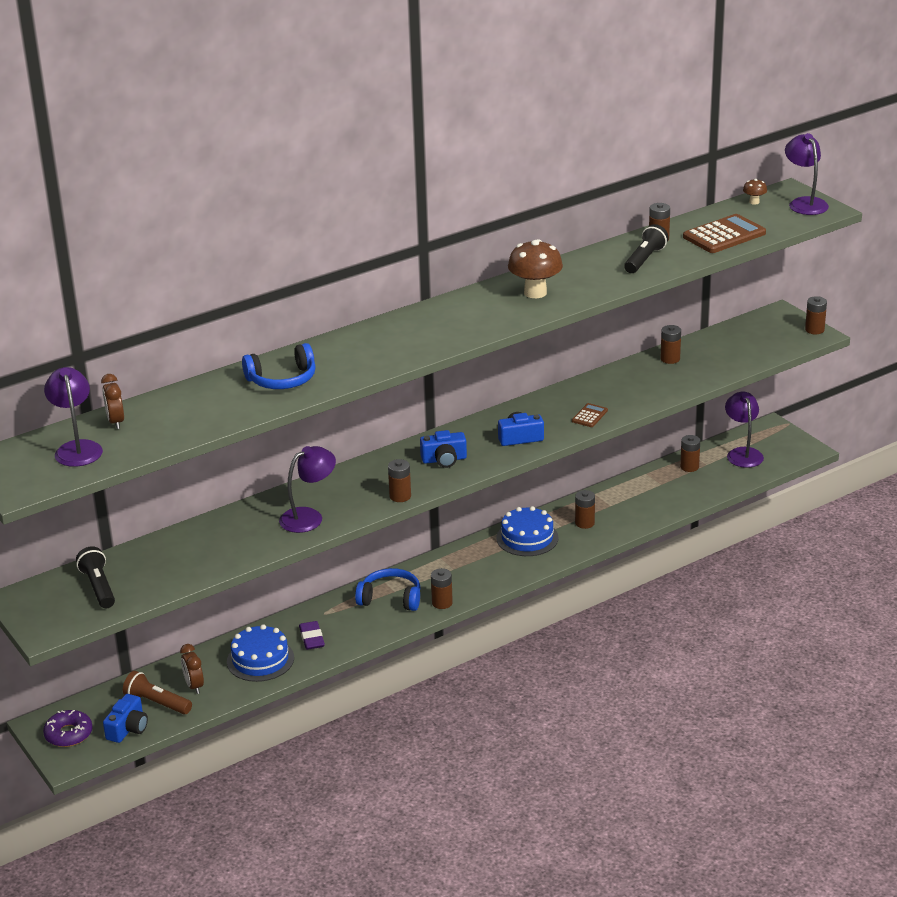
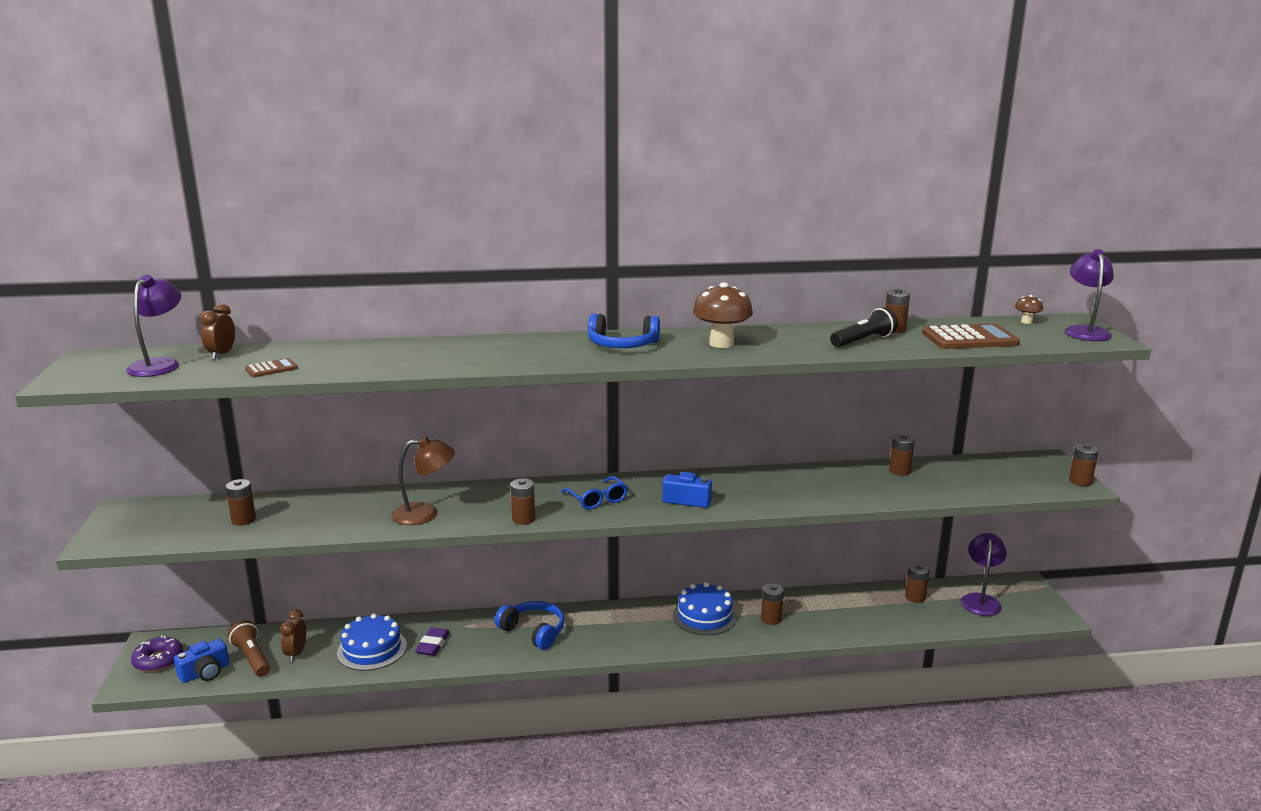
camera: 25 degrees right, 10 degrees down
black flashlight [76,547,115,608] -> none
blue headphones [242,343,316,389] -> blue headphones moved to [588,313,660,348]
purple lamp [279,446,336,533] -> brown lamp [391,436,455,525]
blue camera [420,430,467,468] -> blue glasses [561,476,628,510]
brown battery [431,568,453,609] -> brown battery moved to [225,479,256,526]
brown calculator [572,403,608,427] -> brown calculator moved to [245,358,298,377]

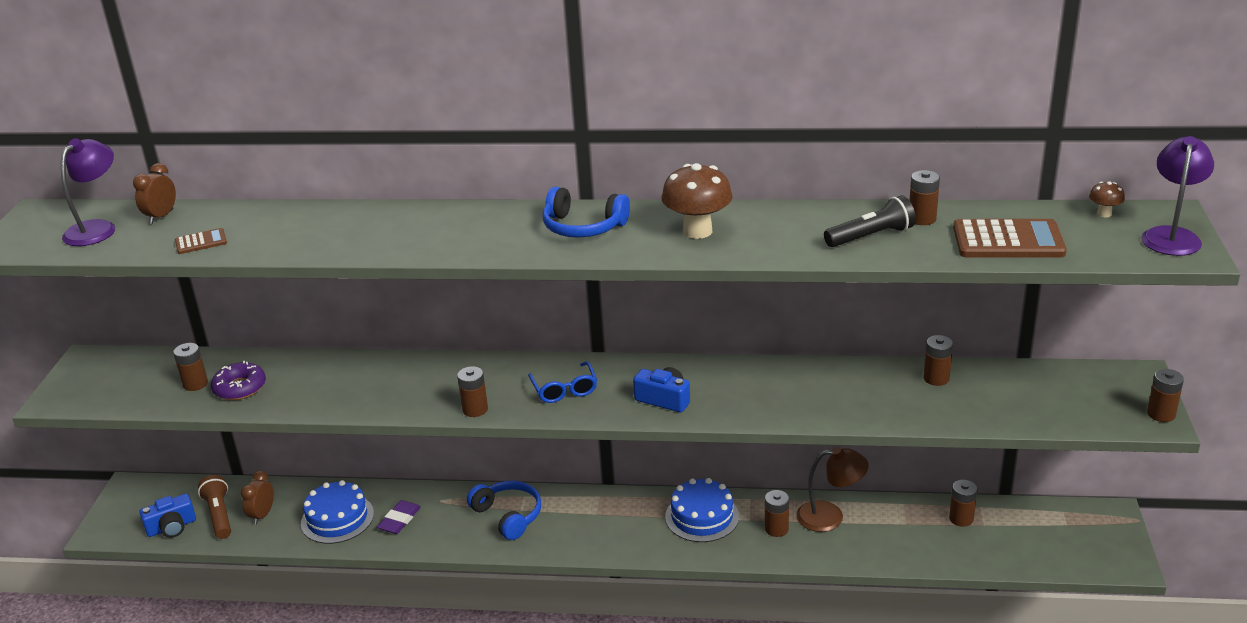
camera: 15 degrees right, 10 degrees up
purple donut [131,635,183,672] -> purple donut moved to [211,361,266,400]
brown lamp [391,436,455,525] -> brown lamp moved to [796,447,869,532]
purple lamp [961,533,1007,616] -> none

